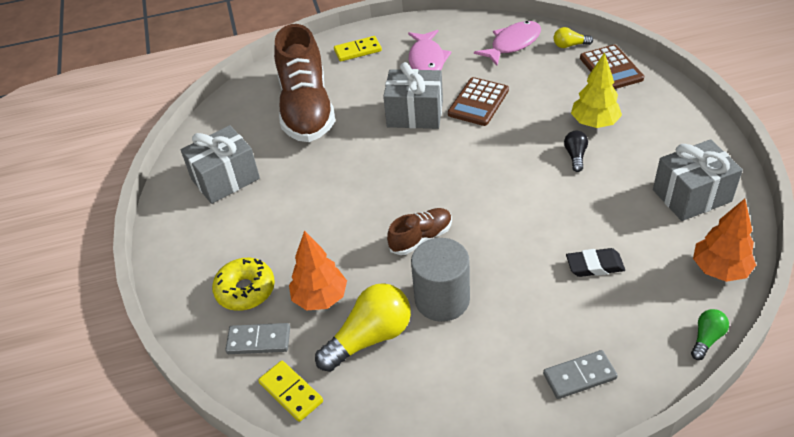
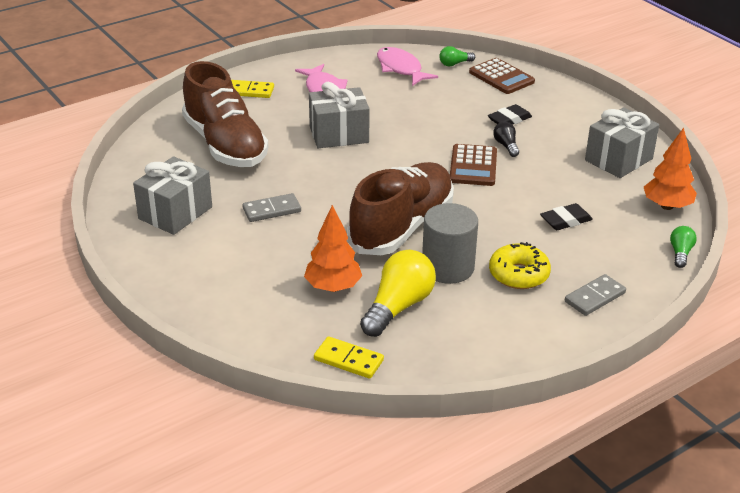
camera: 25 degrees left, 10 degrees down
yellow donut [212,258,275,311] -> yellow donut moved to [489,242,551,289]
grey domino [225,323,290,354] -> grey domino moved to [242,193,301,222]
yellow domino [334,36,382,62] -> yellow domino turned 45 degrees clockwise [231,80,274,98]
brown shoe [387,208,452,255] -> brown shoe [347,162,454,255], size x2.10
brown calculator [448,77,509,126] -> brown calculator moved to [450,144,497,186]
pink fish [474,21,541,66] -> pink fish turned 60 degrees counterclockwise [377,47,438,86]
yellow light bulb [554,27,593,48] -> green light bulb [439,46,475,66]
yellow tree [571,52,622,128] -> black eraser [488,104,532,125]

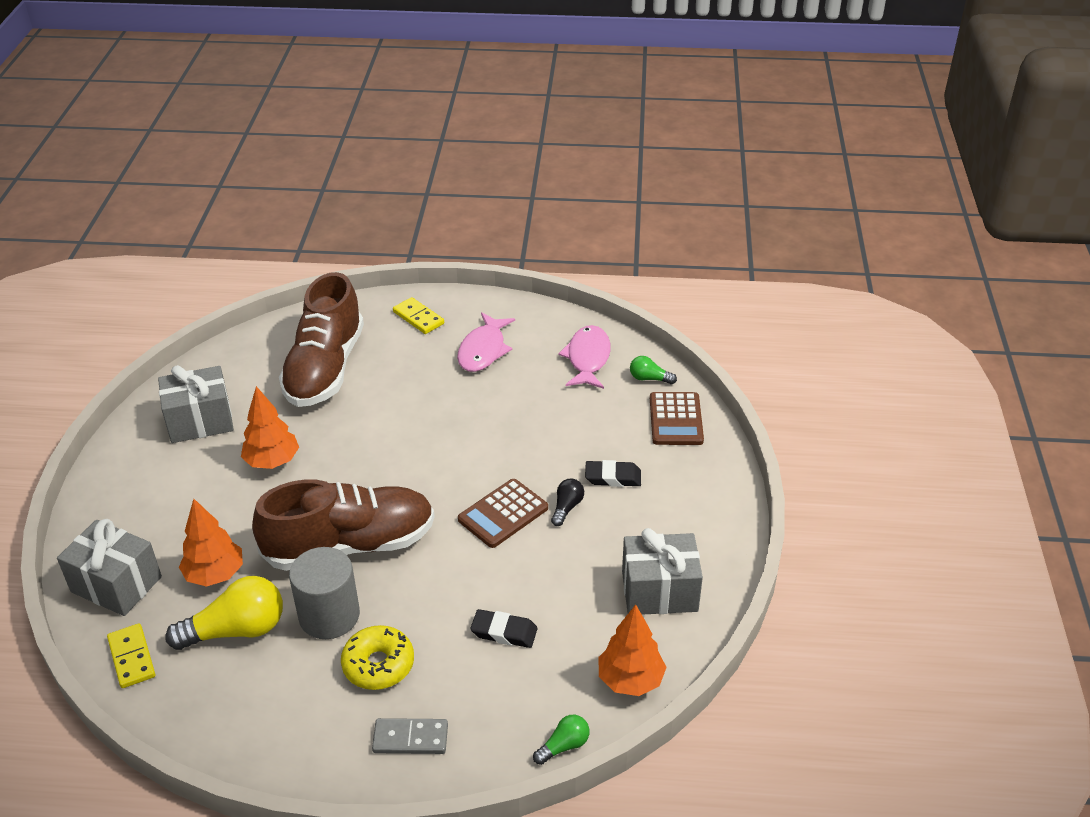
camera: 40 degrees right, 5 degrees up
grey domino [242,193,301,222] -> orange tree [241,386,299,469]
grey gift [309,82,370,148] -> grey gift moved to [57,519,162,616]

